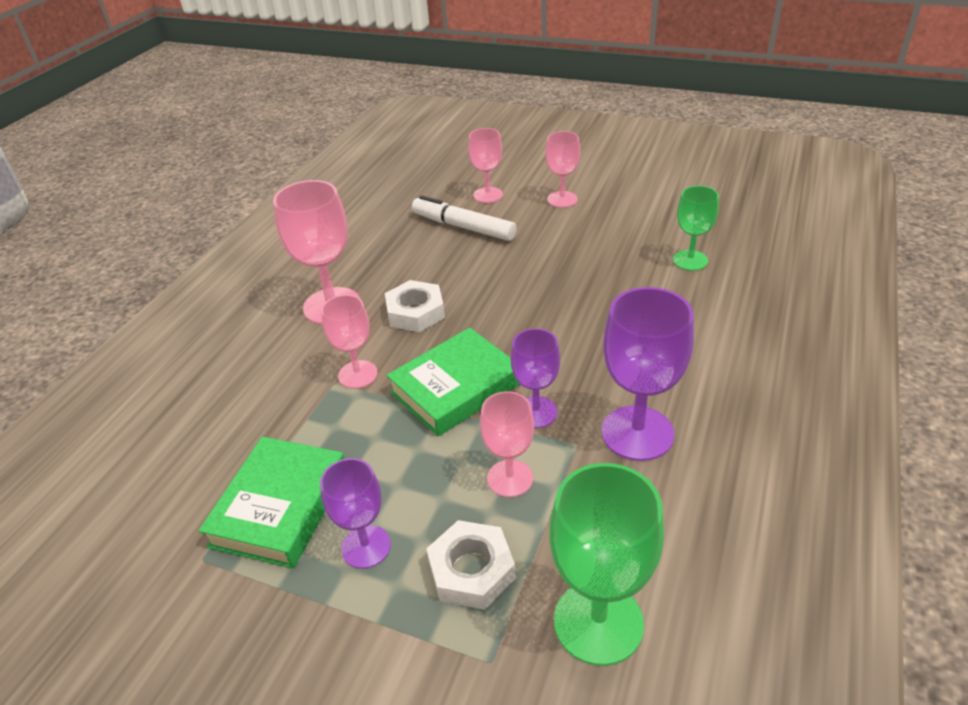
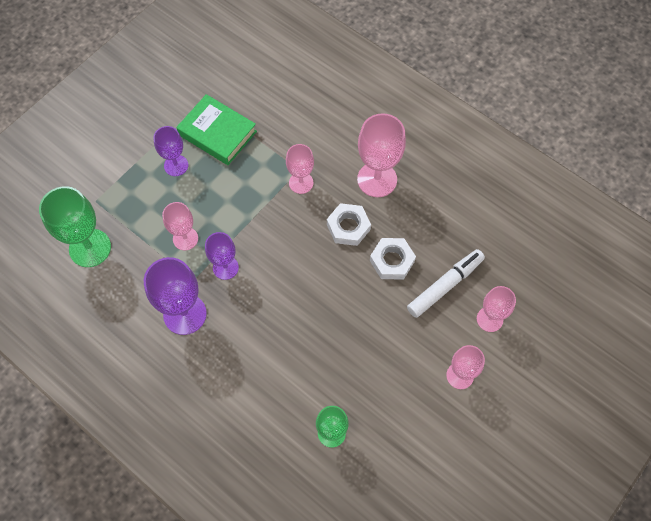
camera: 105 degrees right, 25 degrees up
green book [386,328,520,436] -> none
white nut [426,520,516,610] -> white nut moved to [370,238,416,280]

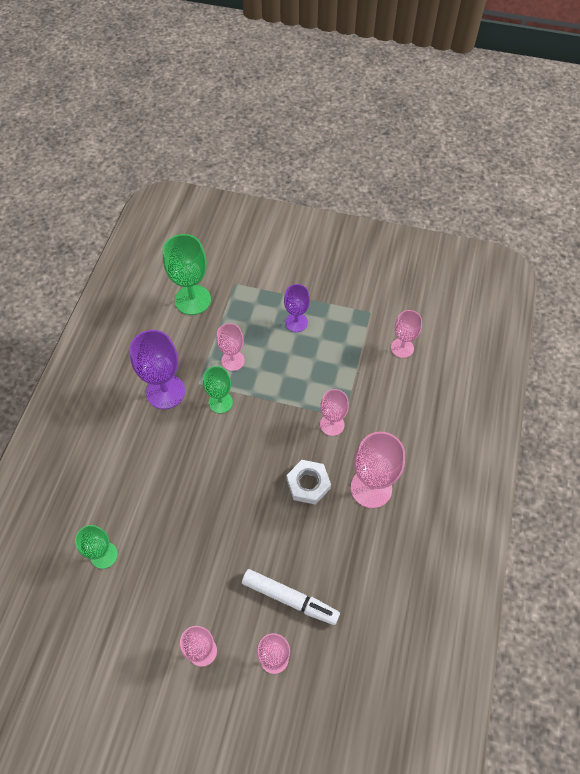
camera: 65 degrees right, 5 degrees down
green book [177,94,257,165] -> none
purple goblet [205,232,239,280] -> green goblet [203,366,233,413]
white nut [370,238,416,280] -> none
none -> pink goblet [391,310,422,358]

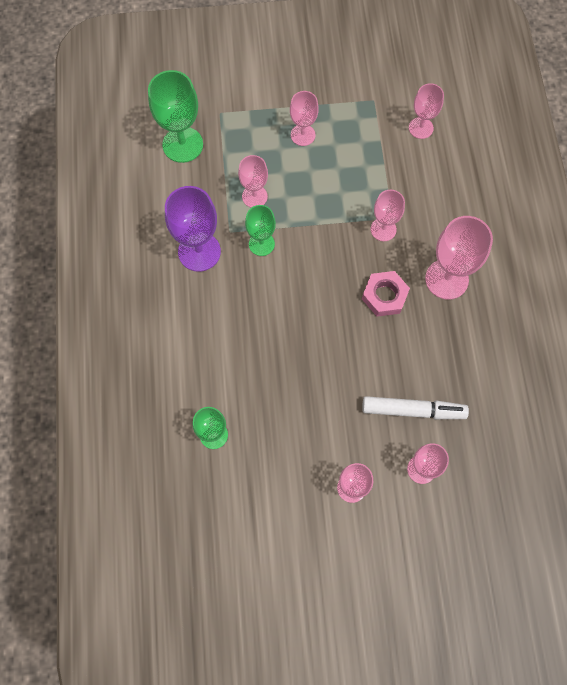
camera: 20 degrees left, 10 degrees up
purple goblet [284,284,310,332] -> pink goblet [290,91,319,146]
white nut [287,460,331,505] -> pink nut [362,271,410,317]

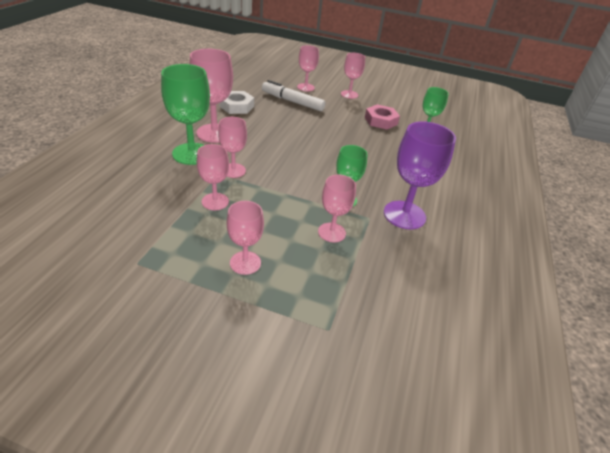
camera: 160 degrees left, 30 degrees down
green goblet [148,70,203,163] -> green goblet moved to [161,64,210,165]
pink nut [362,271,410,317] -> pink nut moved to [365,104,400,130]
pink goblet [409,83,444,139] -> pink goblet moved to [197,144,229,210]
none -> white nut [219,91,254,114]

